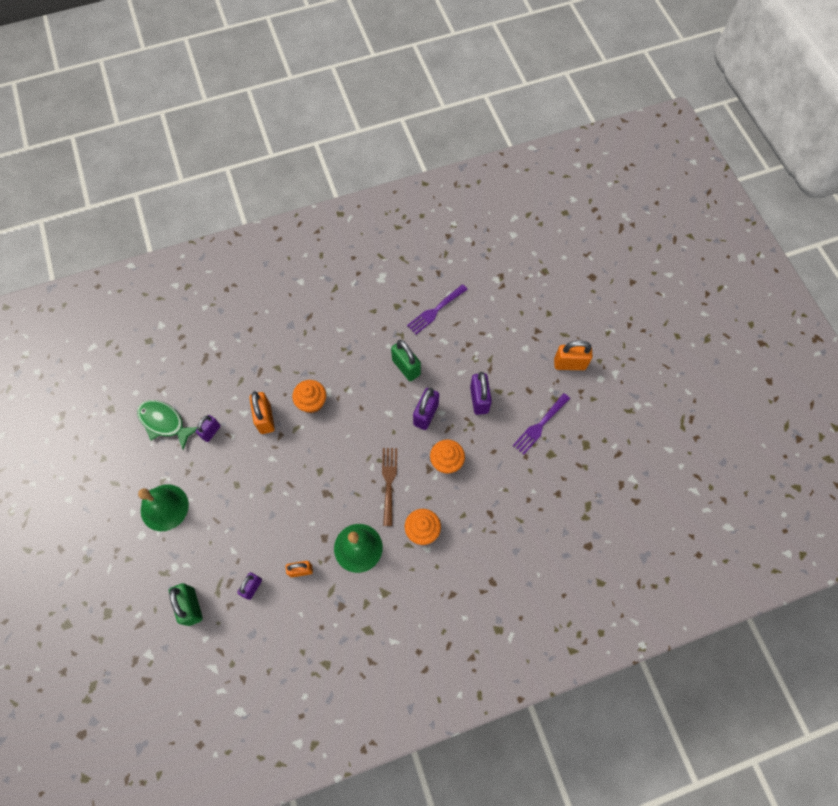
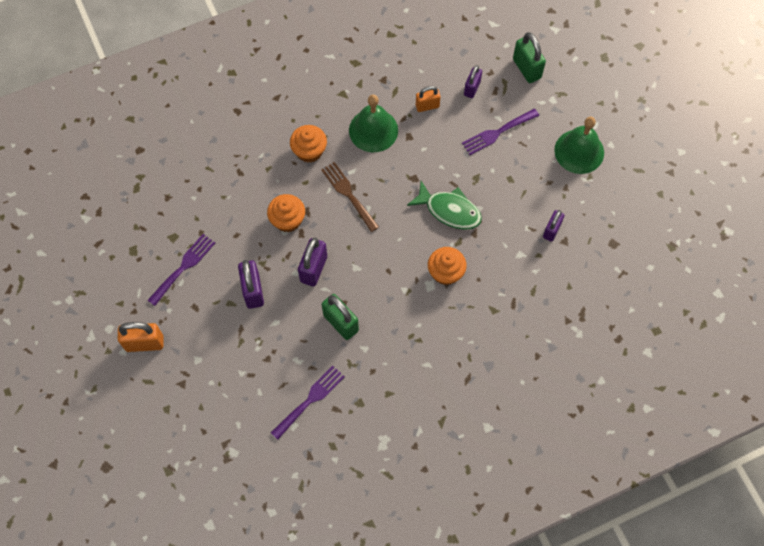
camera: 175 degrees right, 0 degrees up
green fish [137,400,197,450] -> green fish moved to [407,181,482,230]
orange padlock [250,391,275,434] -> none
brown fork [382,448,397,526] -> brown fork turned 150 degrees clockwise [321,162,379,232]
none -> purple fork [462,109,539,155]

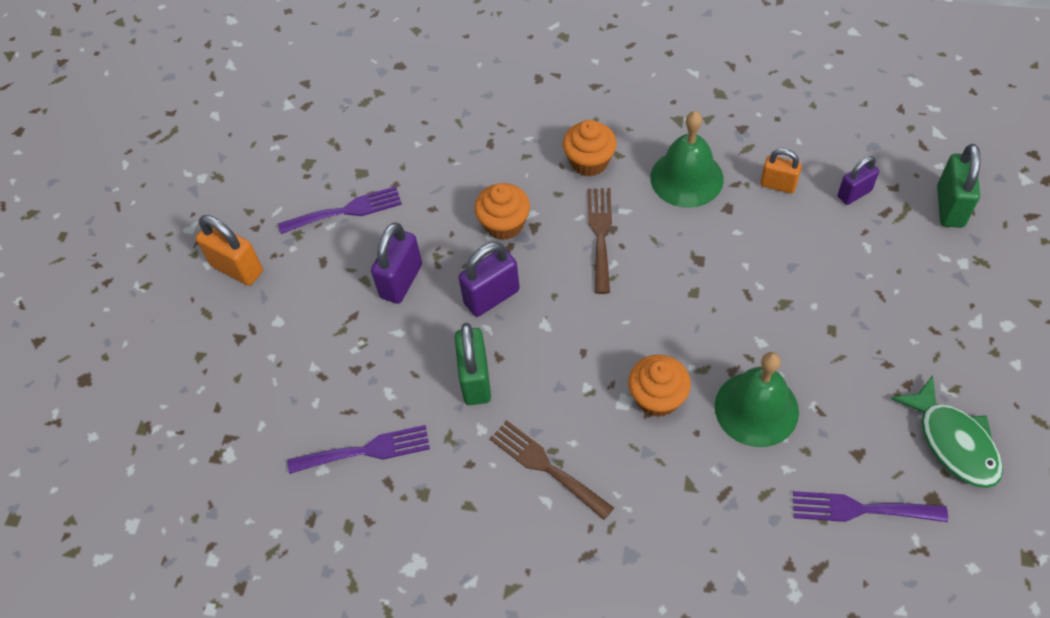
camera: 40 degrees right, 10 degrees down
green fish [407,181,482,230] -> green fish moved to [891,375,1003,488]
purple fork [462,109,539,155] -> purple fork moved to [793,491,948,522]
purple padlock [543,210,564,242] -> none
green bell [554,117,604,174] -> green bell moved to [715,352,799,447]
none -> brown fork [490,420,614,520]

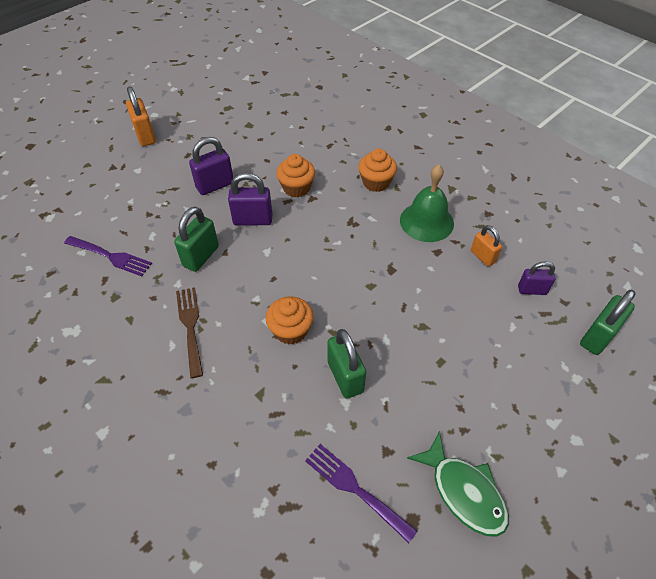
camera: 30 degrees right, 5 degrees down
purple fork [278,186,402,234] -> none
brown fork [588,188,612,294] -> none
green bell [715,352,799,447] -> green padlock [327,329,366,399]
green fish [891,375,1003,488] -> green fish turned 45 degrees counterclockwise [407,431,509,537]

